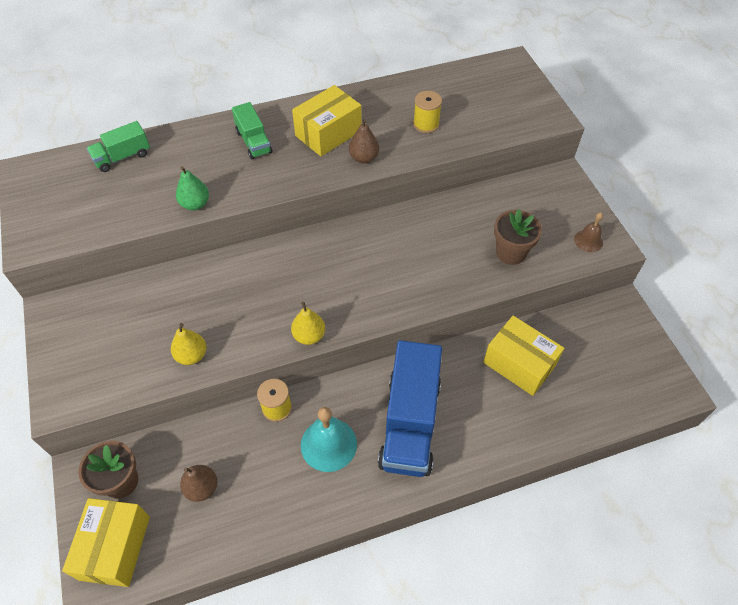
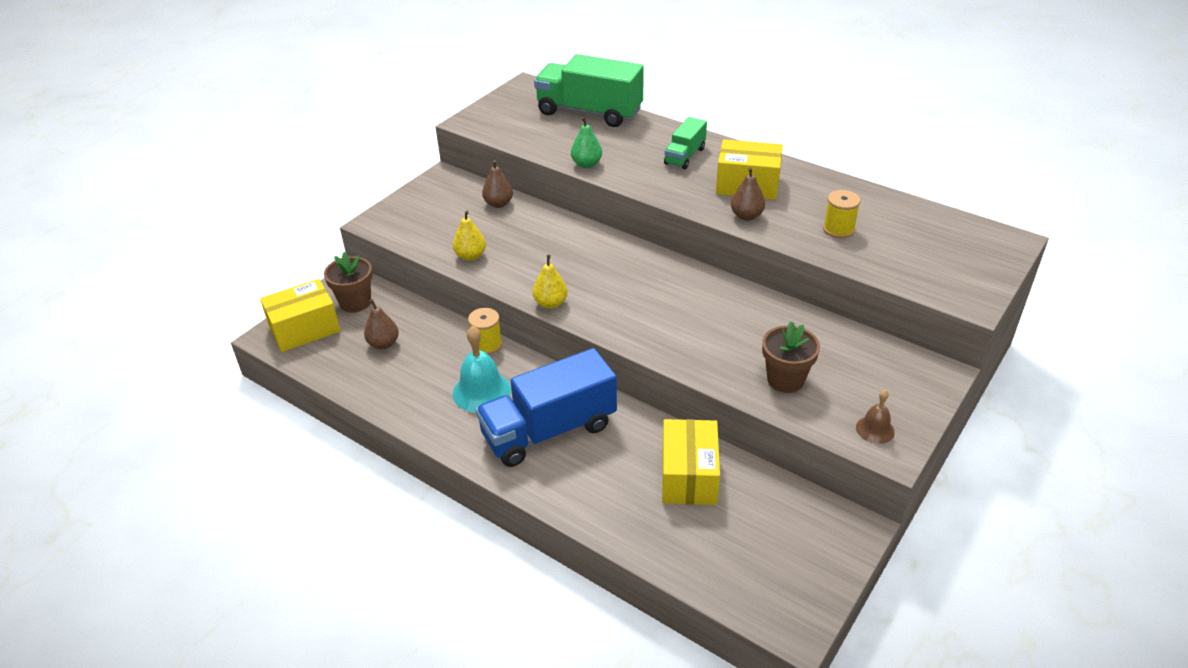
camera: 55 degrees right, 15 degrees down
green truck [87,121,150,172] -> green truck [534,54,644,127], size x1.94
none -> brown pear [482,160,513,208]

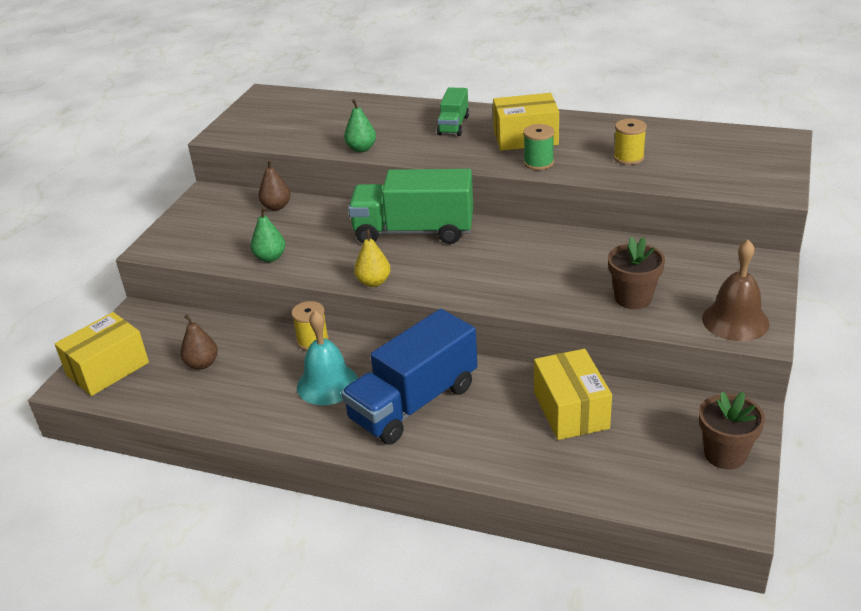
camera: 15 degrees left, 5 degrees down
brown flower pot [324,252,373,313] -> brown flower pot moved to [699,392,765,469]
yellow pear [453,210,486,261] -> green pear [251,207,286,262]
green truck [534,54,644,127] -> green truck moved to [348,169,473,244]
brown pear [731,167,765,221] -> green spool [523,124,554,170]
brown bell [856,390,895,444] -> brown bell [702,240,769,341], size x1.76

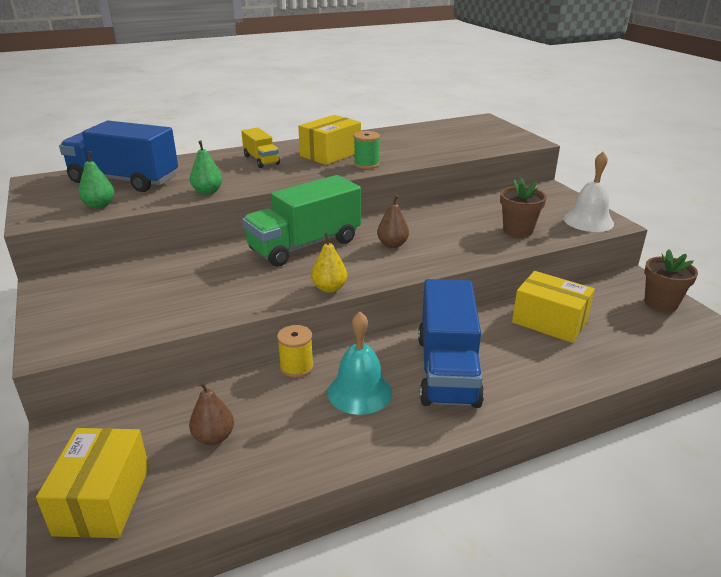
camera: 45 degrees left, 5 degrees down
green pear [251,207,286,262] -> green pear moved to [78,151,114,209]
brown pear [258,159,291,211] -> brown pear moved to [377,195,409,248]
green truck [437,87,469,136] -> yellow truck [241,128,280,168]
yellow spool [613,119,647,165] -> none
brown bell [702,240,769,341] -> white bell [564,151,614,232]
none -> blue truck [59,121,178,192]

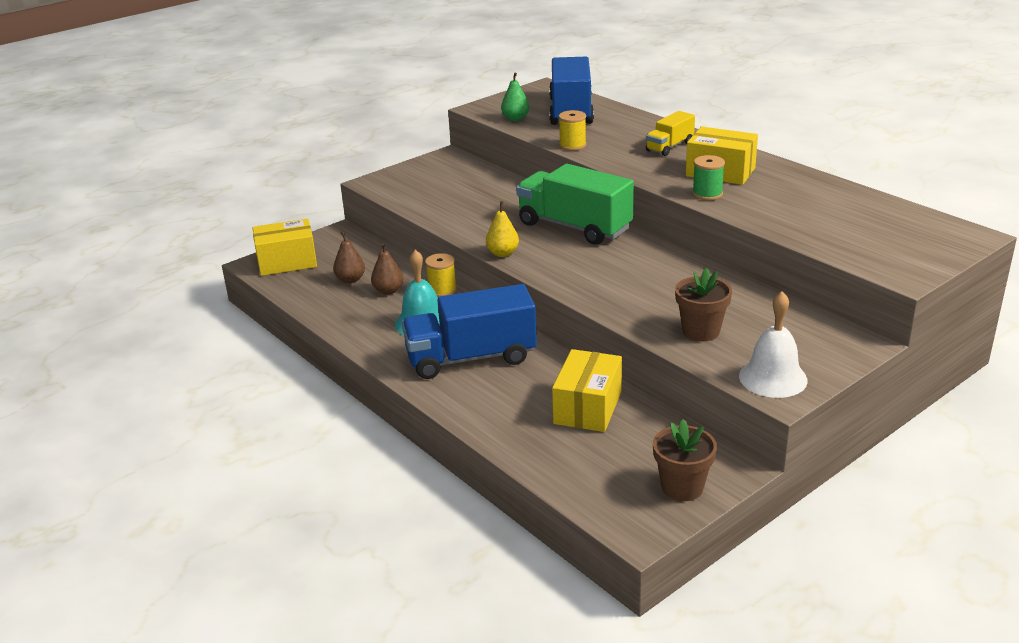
camera: 75 degrees right, 0 degrees up
green pear [190,140,222,195] -> yellow spool [559,110,586,151]
brown pear [377,195,409,248] -> brown pear moved to [371,243,403,295]

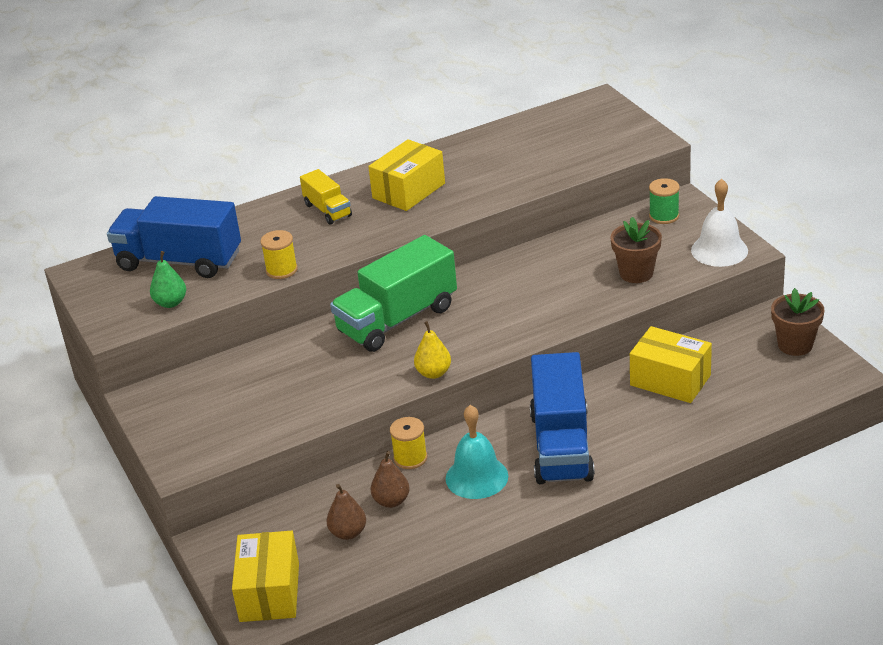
camera: 75 degrees left, 5 degrees up
green spool [692,155,725,200] -> green spool moved to [649,178,680,224]

